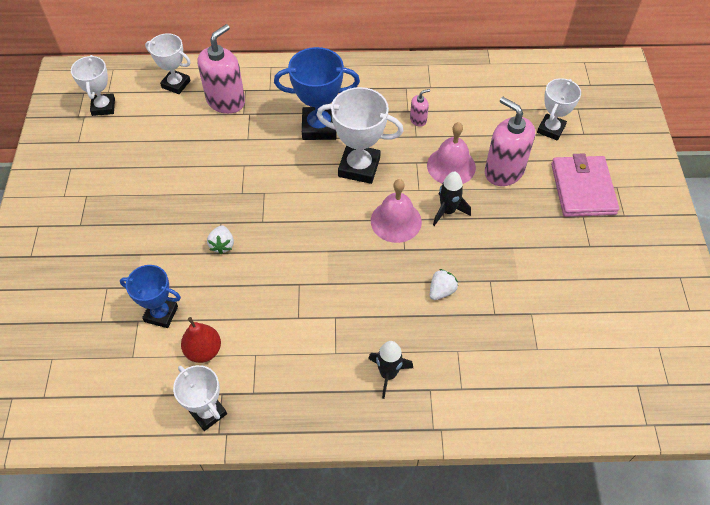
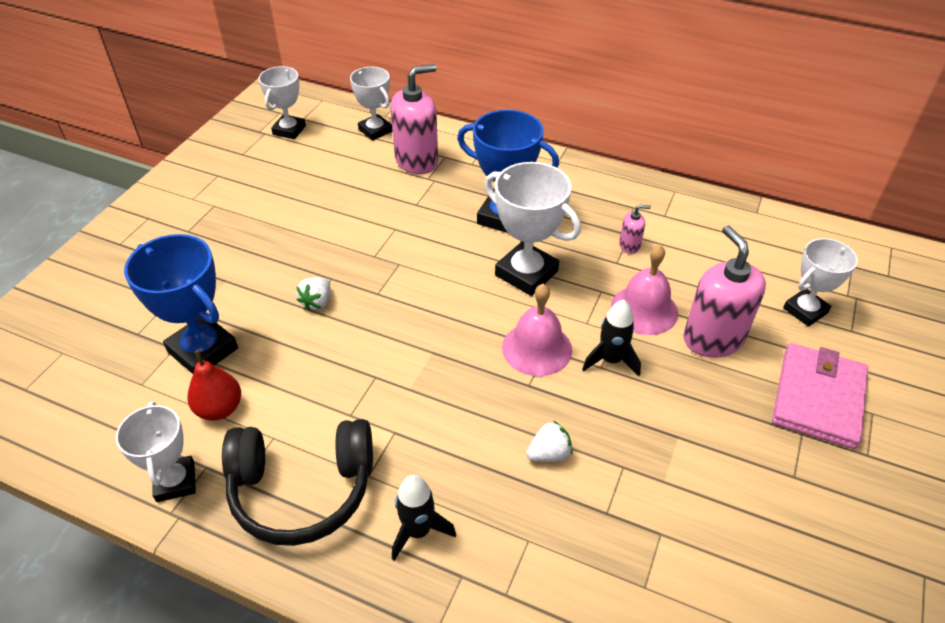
camera: 25 degrees right, 10 degrees down
blue trophy [120,265,181,328] -> blue trophy [124,234,238,374], size x1.53
none -> black headphones [222,419,373,546]

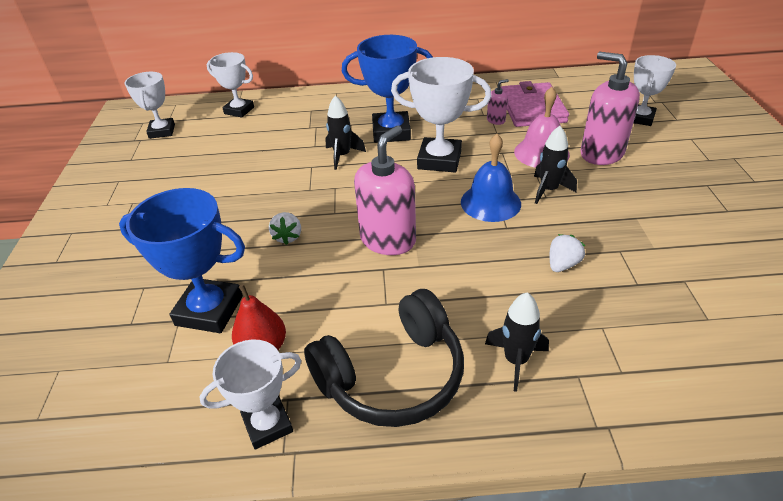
camera: 25 degrees left, 5 degrees down
white trophy [116,401,196,502] -> white trophy turned 75 degrees counterclockwise [199,340,301,450]
pink soap dispenser [391,64,438,174] -> pink soap dispenser moved to [354,126,416,255]
pink bell [502,284,572,376] -> blue bell [461,134,521,222]
pink wallet [772,343,868,449] -> pink wallet moved to [501,81,569,127]
none -> black rocket [325,95,366,170]

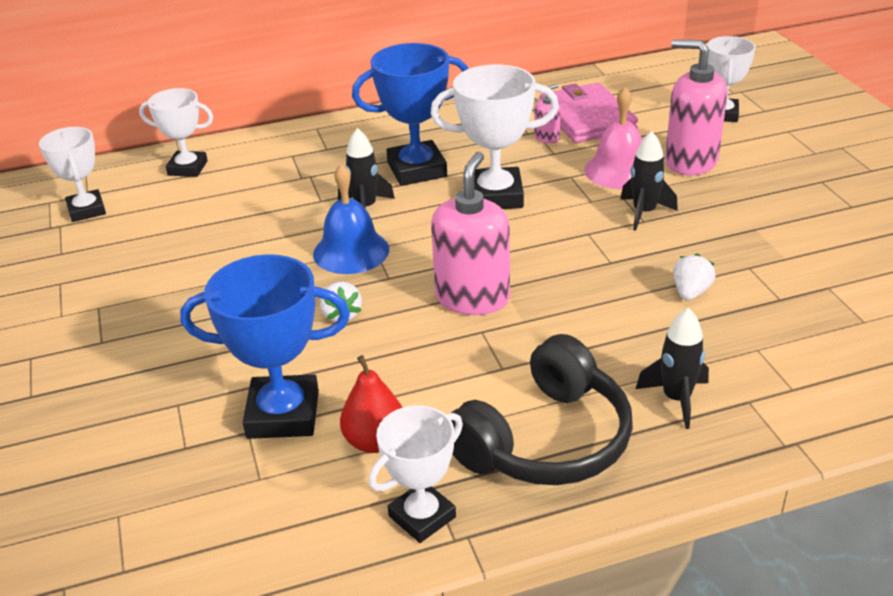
camera: 15 degrees left, 5 degrees down
blue bell [461,134,521,222] -> blue bell moved to [313,164,389,274]

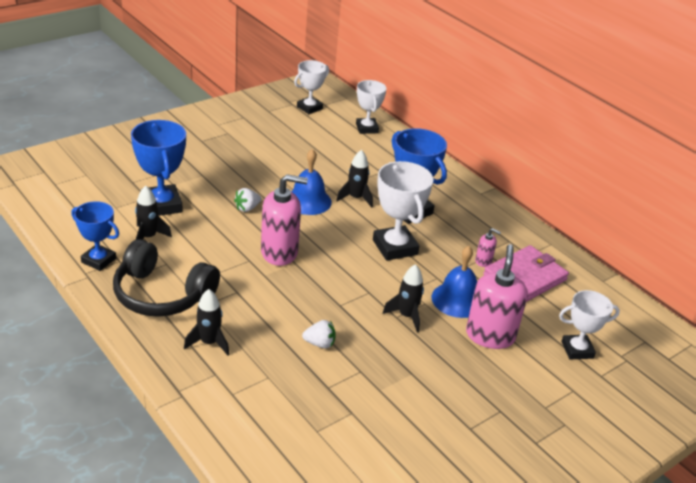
camera: 65 degrees right, 0 degrees up
red pear [340,355,403,453] -> black rocket [135,186,172,239]
white trophy [369,406,463,543] -> blue trophy [71,201,119,271]
pink bell [584,87,642,189] -> blue bell [432,246,477,318]

